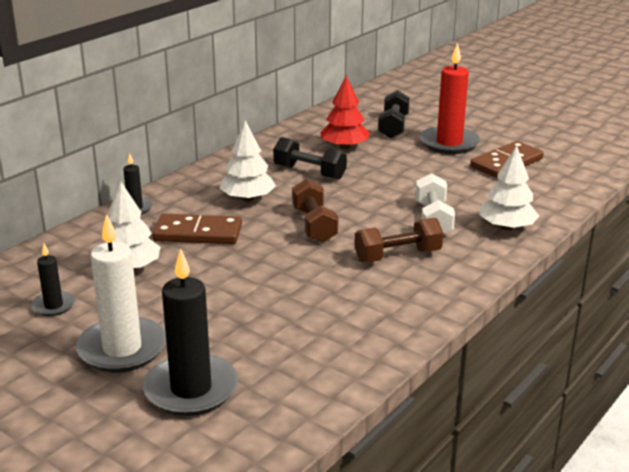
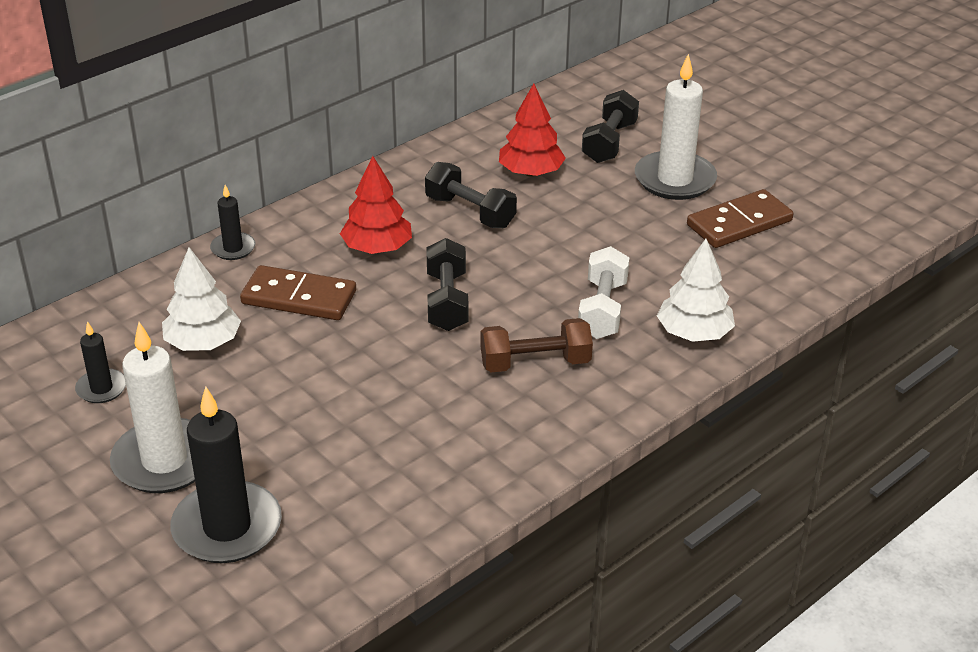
camera: 10 degrees right, 10 degrees up
white tree [220,120,276,202] -> red tree [340,156,412,254]
brown dumbbell [292,179,338,243] -> black dumbbell [426,238,469,331]
red candle [420,43,480,154] -> white candle [635,54,717,200]

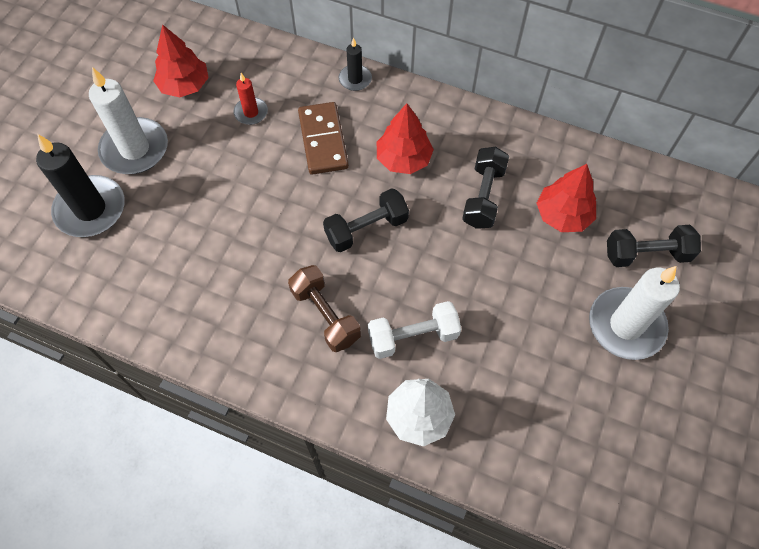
camera: 65 degrees right, 25 degrees up
black candle [75,321,126,403] -> red tree [153,24,209,97]
white tree [162,247,241,351] -> red candle [233,73,268,125]
brown domino [687,189,793,248] -> none

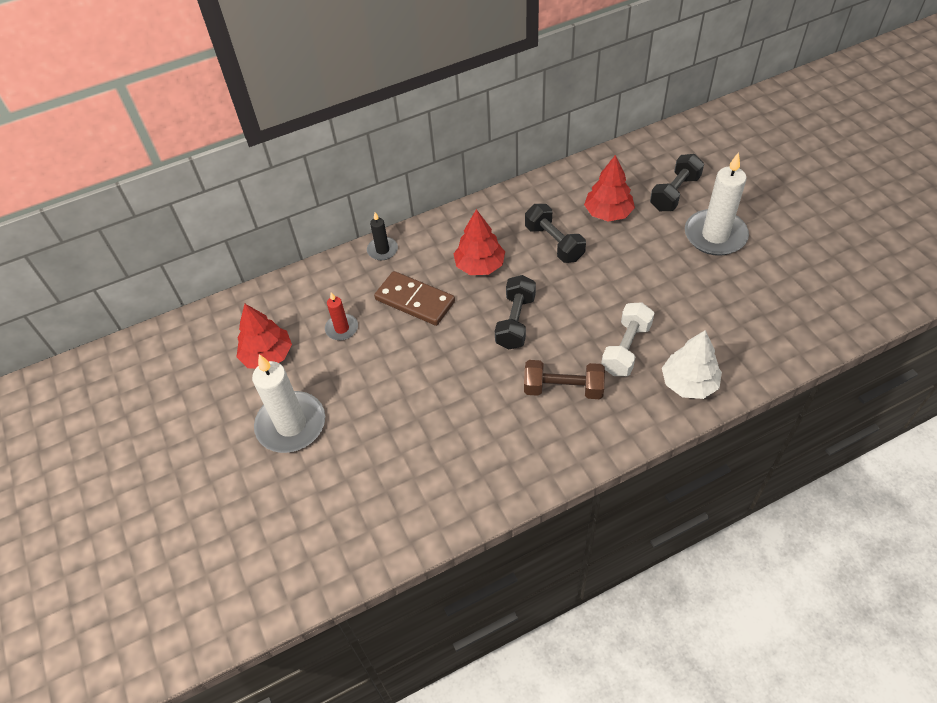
camera: 45 degrees left, 10 degrees down
black candle [36,134,125,237] -> none

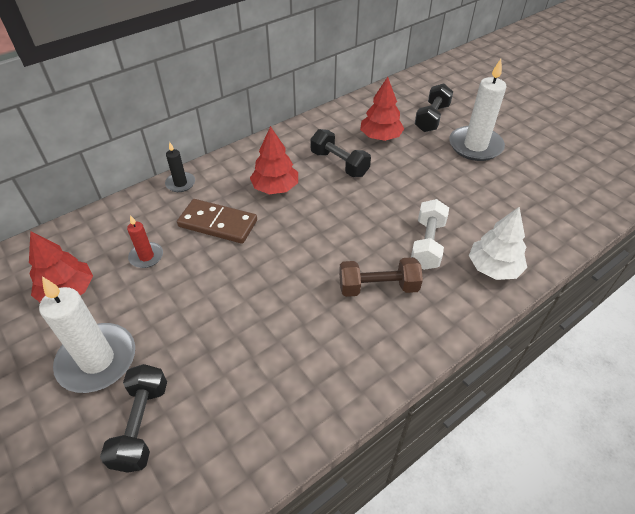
camera: 15 degrees left, 5 degrees down
black dumbbell [495,275,536,349] -> black dumbbell moved to [100,364,167,473]

